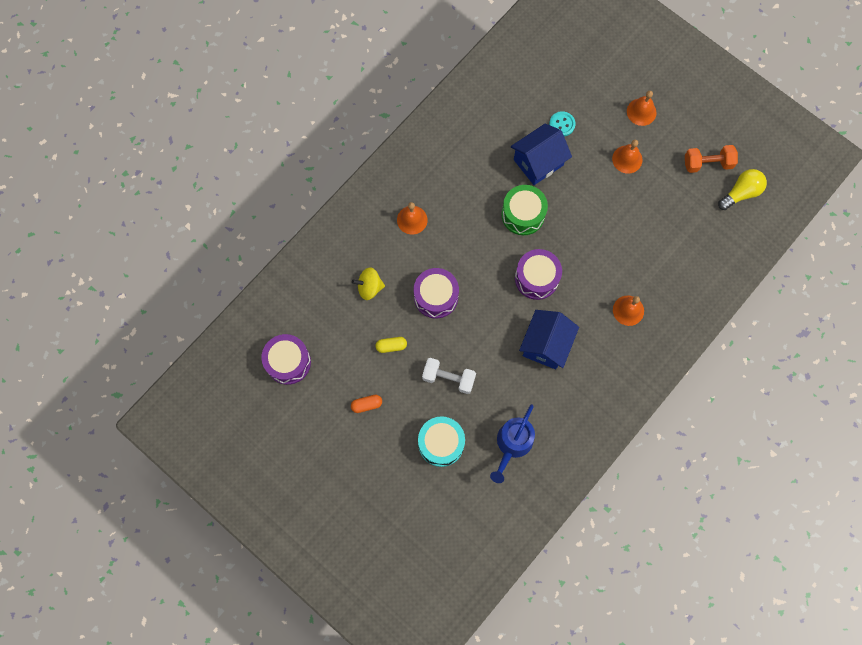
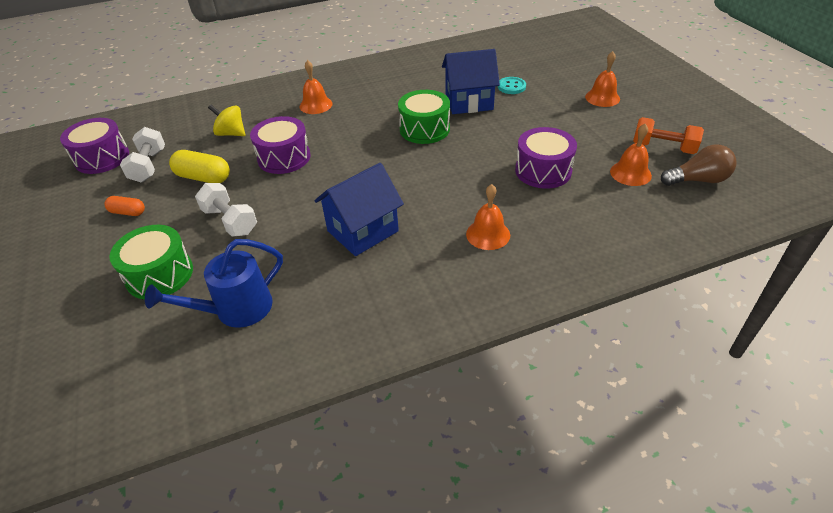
camera: 30 degrees right, 30 degrees down
yellow capsule [376,337,407,353] -> yellow capsule [169,150,230,183], size x1.66
turquoise drum [418,416,465,467] -> green drum [109,225,193,299]
purple drum [515,249,562,300] -> purple drum moved to [515,127,577,189]
orange bell [612,140,642,174] -> orange bell moved to [610,124,652,186]
yellow light bulb [718,169,767,210] -> brown light bulb [661,145,737,186]
none -> white dumbbell [120,127,165,182]

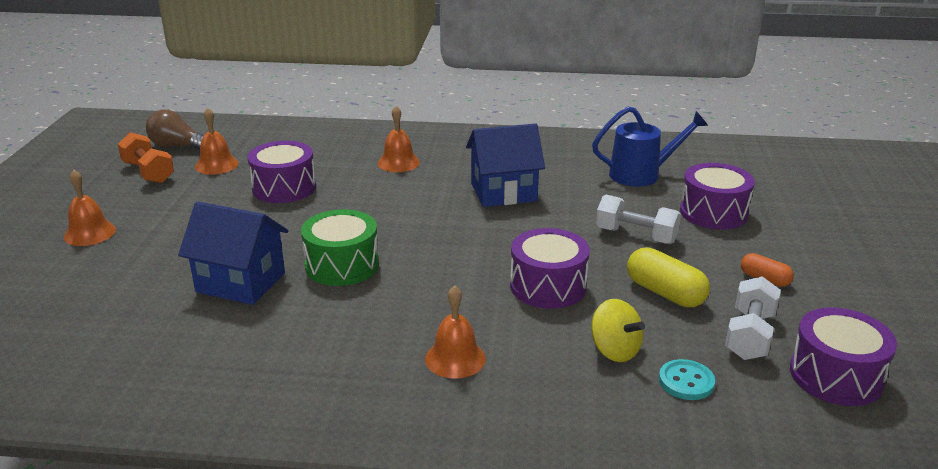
camera: 155 degrees left, 15 degrees down
green drum [109,225,193,299] -> purple drum [680,163,755,230]
white dumbbell [195,183,257,237] -> white dumbbell turned 45 degrees counterclockwise [596,195,681,244]
turquoise button [498,77,526,94] -> turquoise button moved to [659,359,715,400]

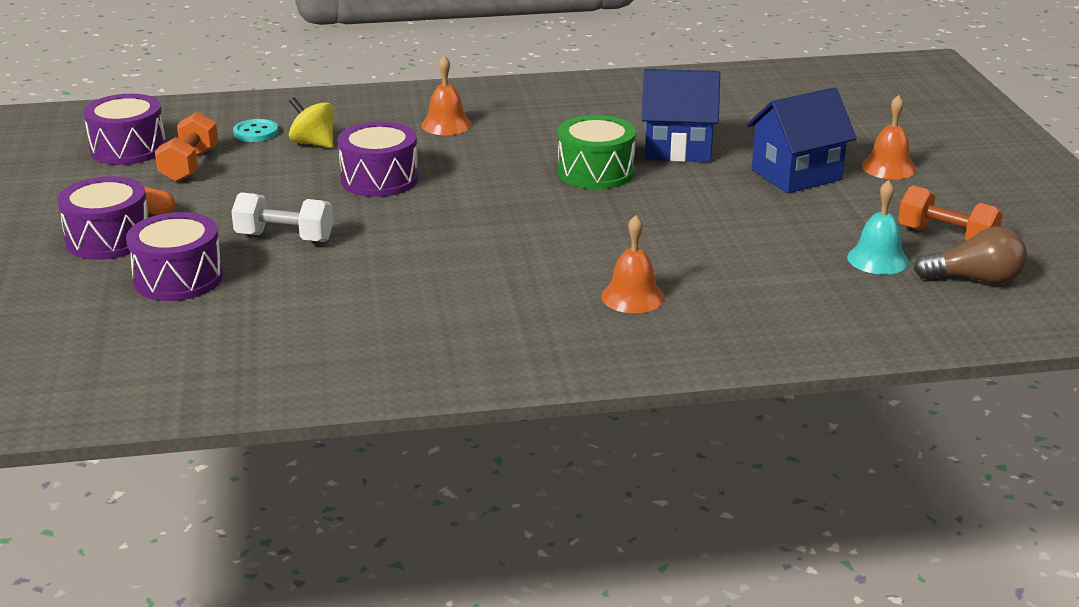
camera: 165 degrees right, 0 degrees up
orange bell [195,108,239,175] -> turquoise bell [847,180,909,275]
purple drum [247,141,316,203] -> purple drum moved to [57,176,148,260]
blue house [466,123,545,207] -> blue house moved to [746,87,857,193]
blue watering can [592,107,708,187] -> none
yellow capsule [627,247,710,307] -> none
white dumbbell [725,276,781,360] -> orange dumbbell [155,112,218,182]

